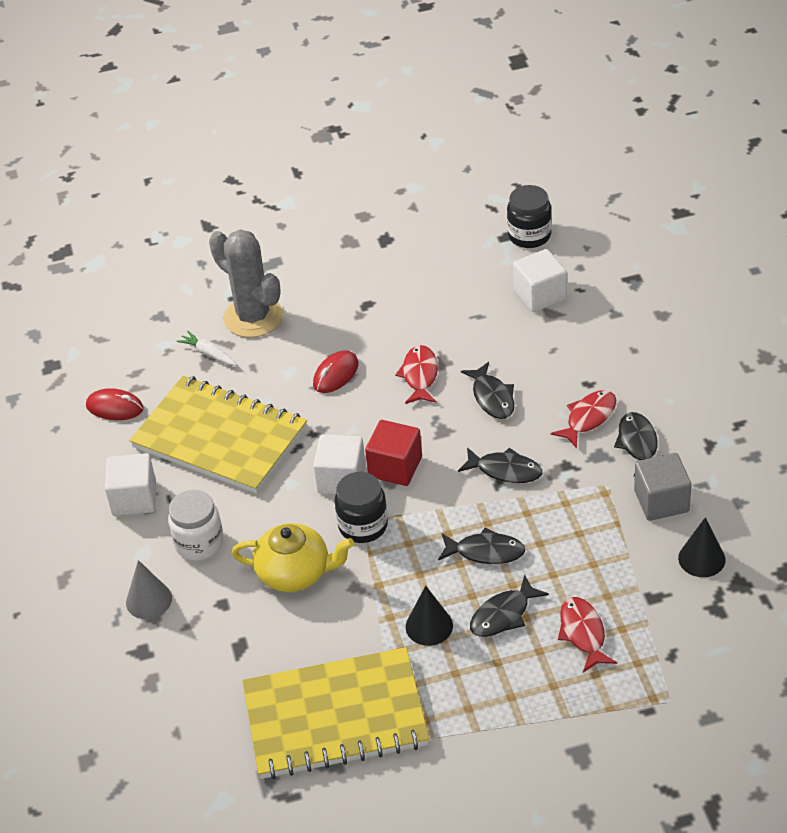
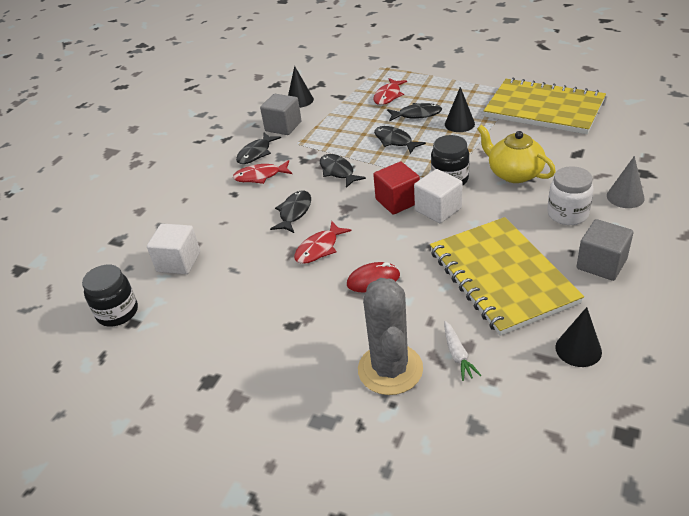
camera: 140 degrees left, 5 degrees down
red mouse [86,388,143,420] -> black cone [555,307,602,367]
white cube [105,453,156,516] -> grey cube [576,219,633,281]

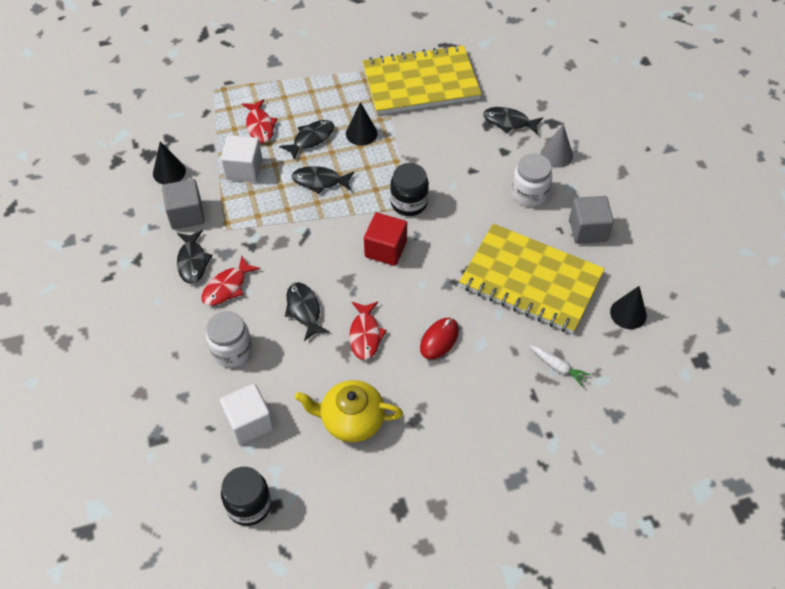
camera: 45 degrees left, 15 degrees up
black fish [320,154,366,188] -> black fish moved to [483,107,543,134]
grey cactus [358,278,423,395] -> none
white cube [414,169,462,223] -> white cube moved to [221,135,262,182]
yellow teapot [477,125,556,183] -> yellow teapot moved to [295,380,403,442]
none -> white jar [206,311,252,367]

